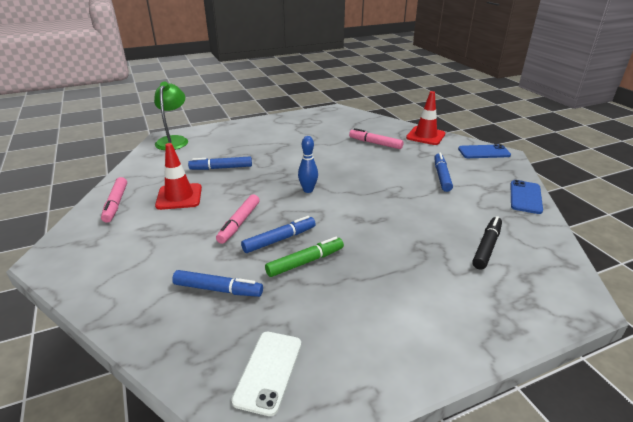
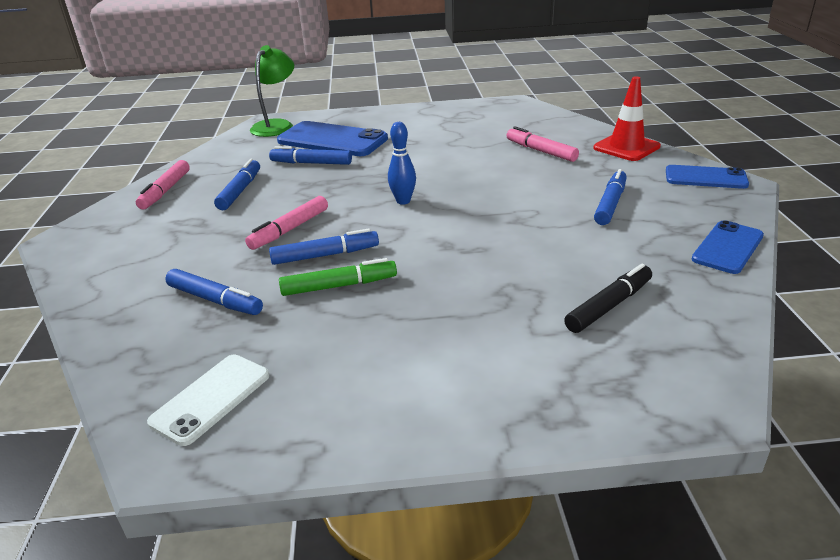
camera: 20 degrees right, 0 degrees up
red traffic cone [155,143,202,210] -> blue marker [214,159,260,210]
none -> blue phone [277,121,388,156]

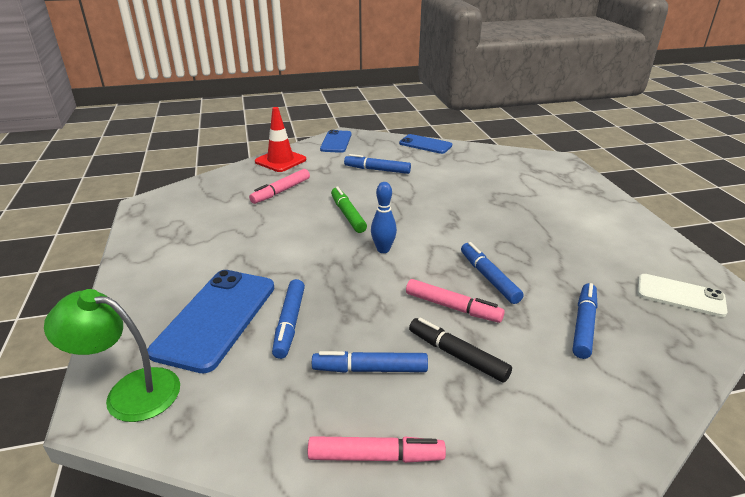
camera: 100 degrees left, 0 degrees up
green marker [279,258,397,296] -> green marker moved to [331,186,367,233]
black marker [564,264,652,333] -> black marker moved to [409,318,512,383]

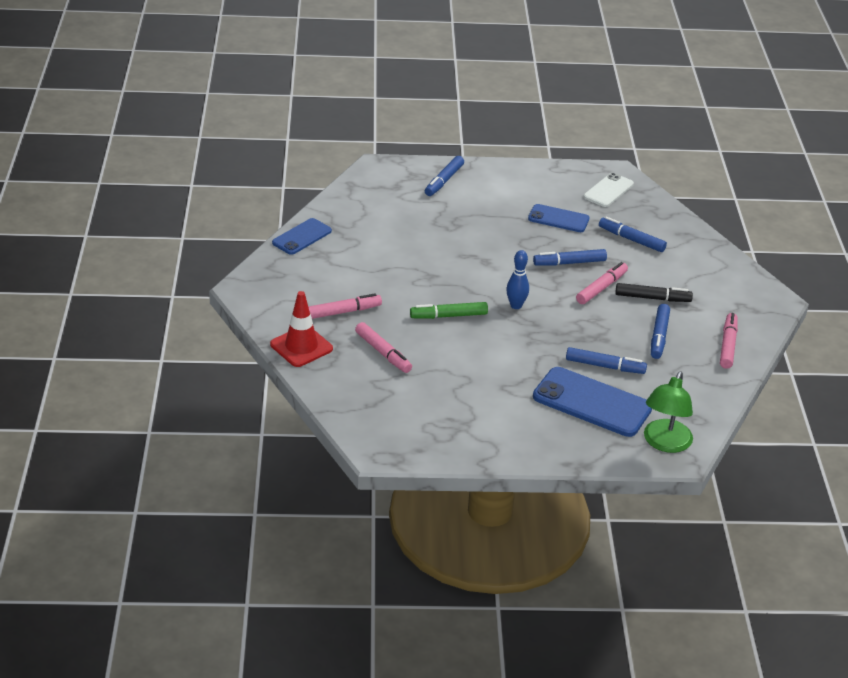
camera: 80 degrees left, 5 degrees up
blue phone [320,130,351,153] -> blue phone moved to [528,204,590,232]
blue marker [344,154,411,174] -> blue marker moved to [425,156,464,196]
black marker [409,318,512,383] -> black marker turned 135 degrees counterclockwise [615,283,693,302]
none -> pink marker [308,293,382,319]

